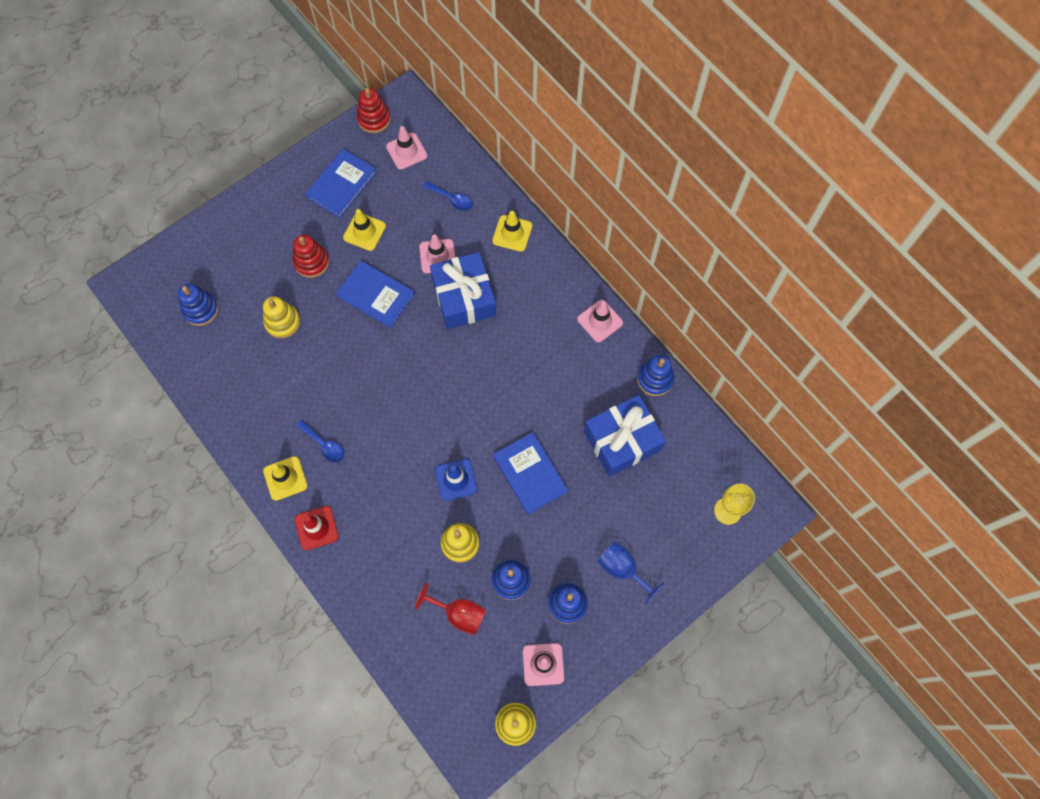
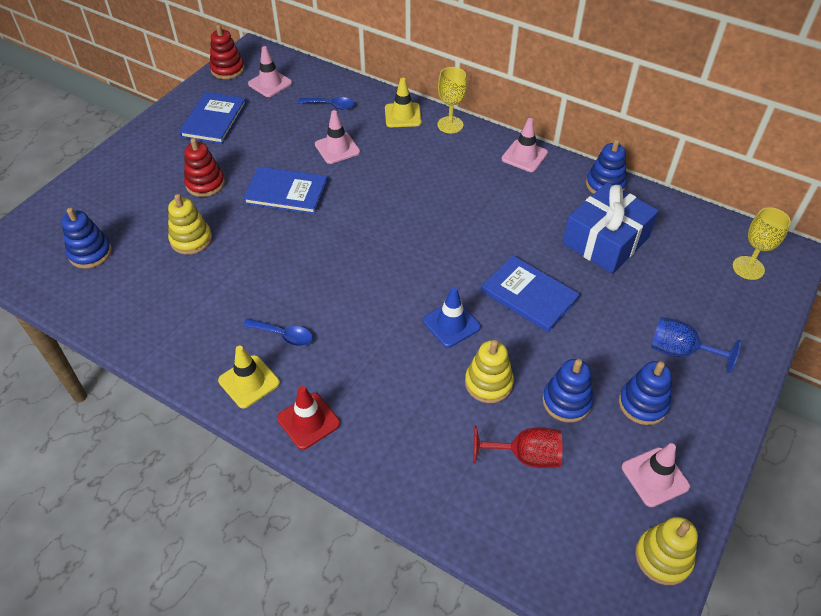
camera: 20 degrees left, 20 degrees down
yellow traffic cone [343,209,386,251] -> none
blue gift [430,252,496,329] -> none
none -> yellow goblet [437,67,467,133]

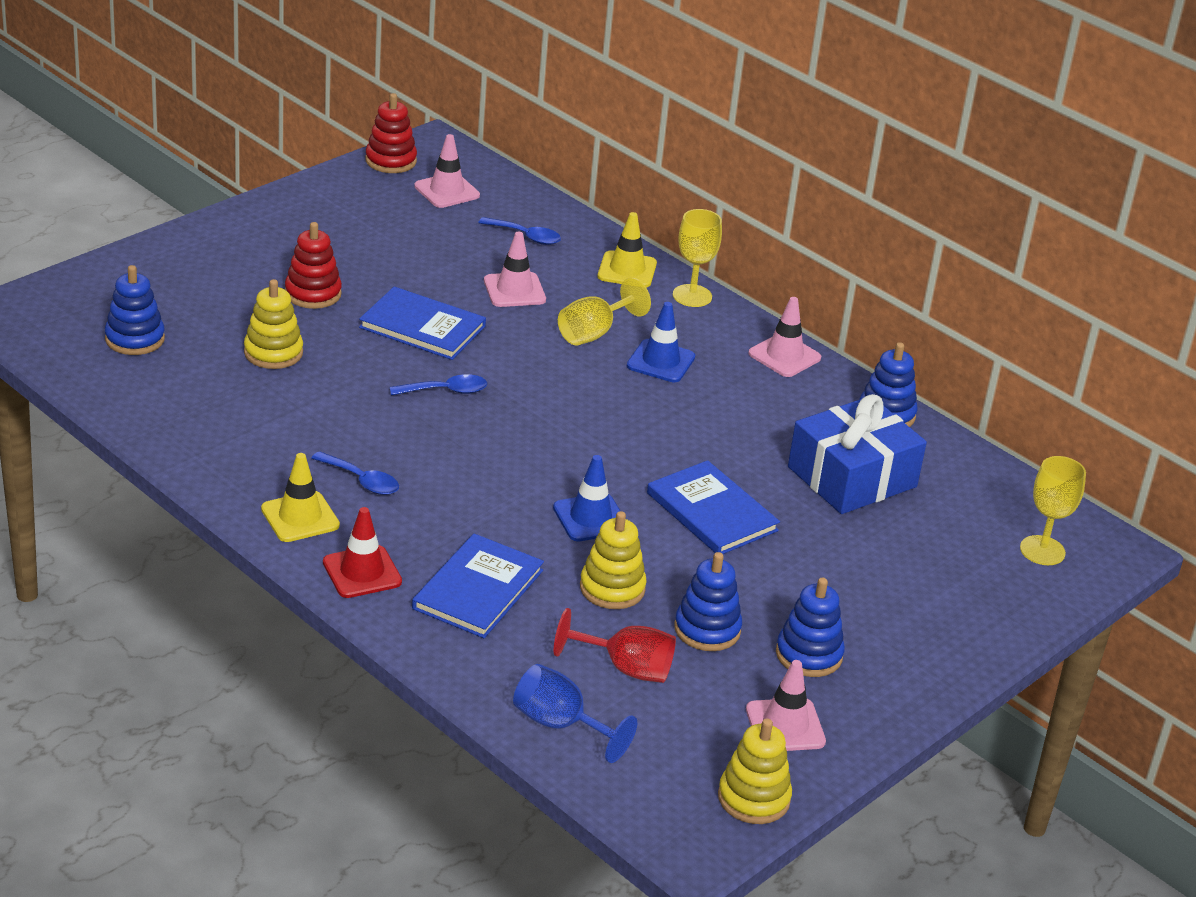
camera: 10 degrees right, 15 degrees down
blue book [179,92,247,144] -> blue book moved to [412,534,544,638]
blue goblet [651,317,741,373] -> blue goblet moved to [513,664,637,763]
none -> blue spoon [390,374,487,396]
none -> yellow goblet [558,278,651,346]
none -> blue traffic cone [627,302,695,382]

